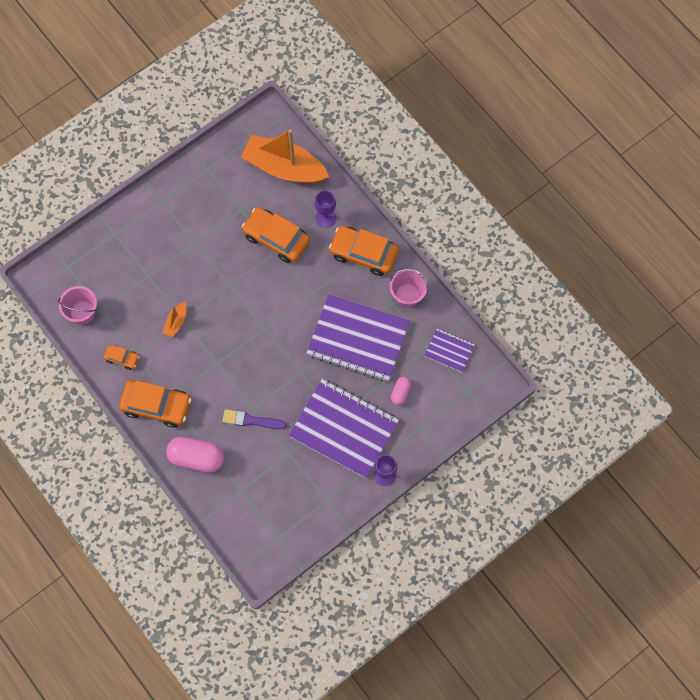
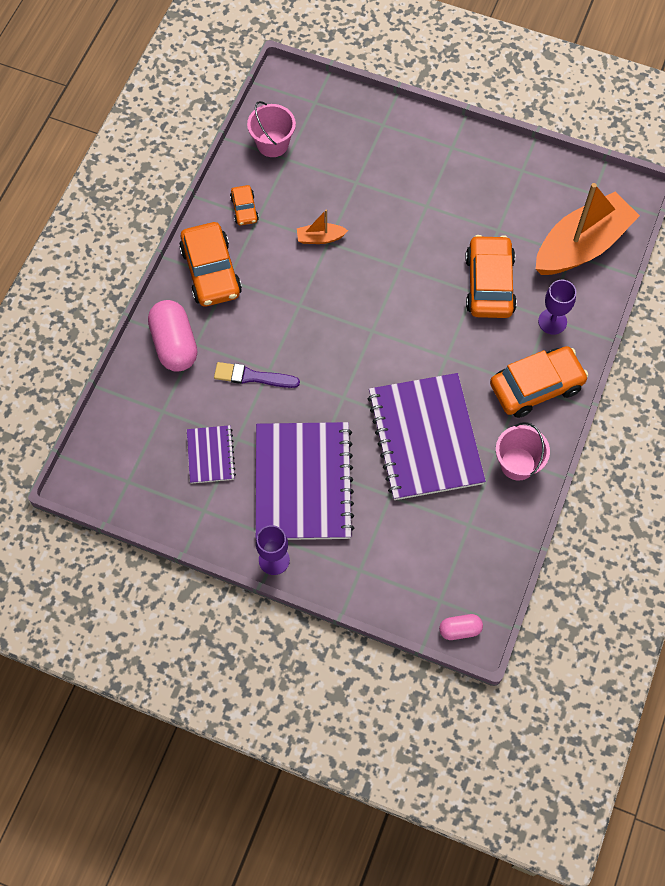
camera: 60 degrees right, 5 degrees down
purple brush [222,409,287,429] -> purple brush turned 60 degrees counterclockwise [214,362,300,388]
orange boat [241,129,329,183] -> orange boat turned 60 degrees clockwise [536,183,640,275]
orange car [329,226,399,276] -> orange car turned 75 degrees clockwise [490,346,588,418]
pink capsule [391,377,411,405] -> pink capsule moved to [439,614,483,640]
purple notebook [424,329,475,372] -> purple notebook moved to [187,425,236,484]

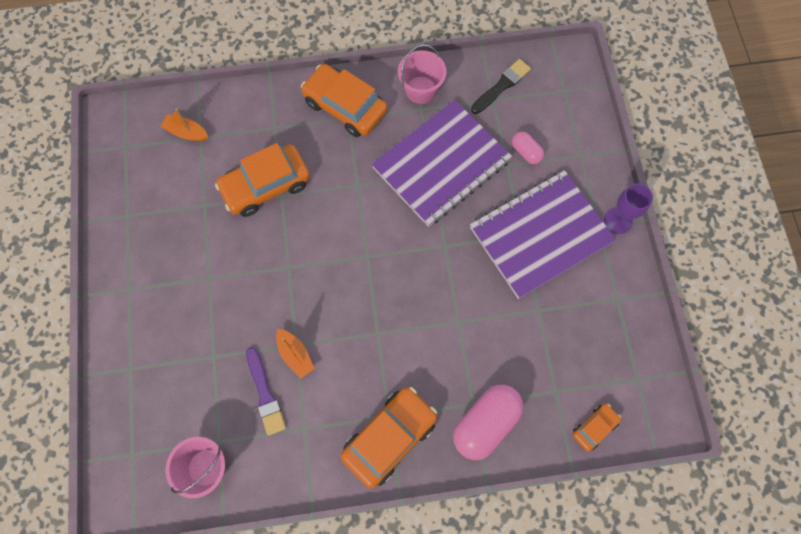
camera: 120 degrees left, 5 degrees up
purple notebook [187,425,236,484] -> none
purple brush [214,362,300,388] -> purple brush moved to [246,347,286,436]
orange car [230,185,259,225] -> orange car moved to [573,404,621,451]
pink capsule [439,614,483,640] -> pink capsule moved to [512,132,544,164]
orange boat [536,183,640,275] -> orange boat [160,108,208,141], size x0.42
purple goblet [538,280,576,335] -> none
none -> black brush [471,59,531,114]

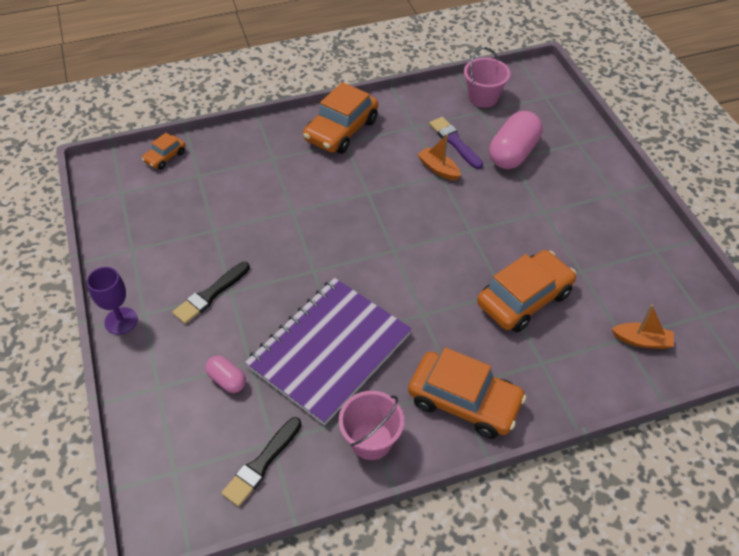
camera: 170 degrees right, 20 degrees down
pink capsule [453,385,524,460] -> pink capsule moved to [489,111,543,169]
purple notebook [470,170,616,299] -> black brush [172,262,250,324]

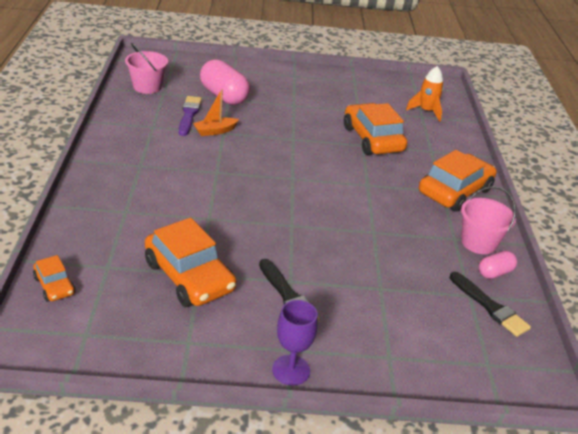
camera: 75 degrees left, 15 degrees down
pink capsule [205,355,246,393] -> pink capsule moved to [479,251,517,279]
purple notebook [245,278,412,425] -> none
orange car [303,82,378,154] -> orange car moved to [145,218,237,307]
purple brush [429,117,483,169] -> purple brush turned 105 degrees clockwise [178,96,202,136]
orange boat [612,304,674,349] -> orange rocket [406,66,444,122]

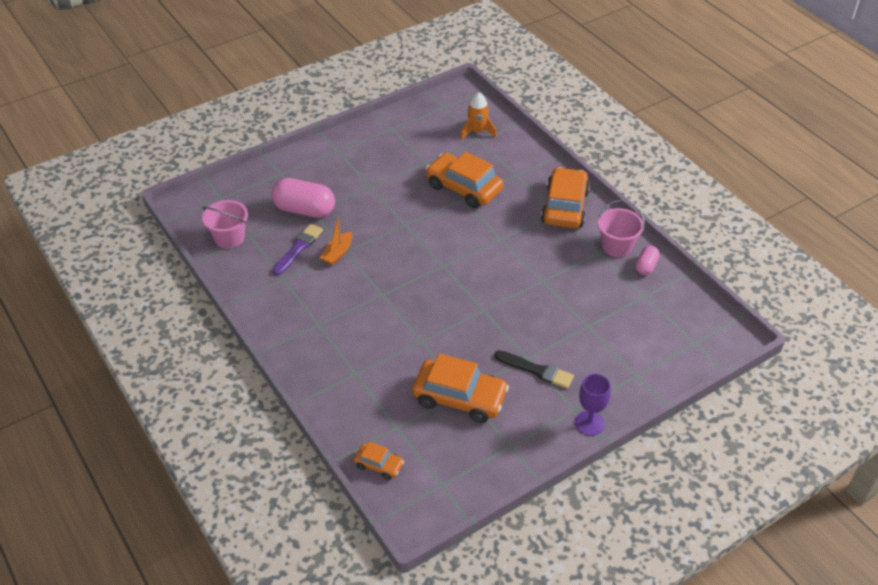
camera: 30 degrees left, 10 degrees up
purple brush [178,96,202,136] -> purple brush turned 60 degrees clockwise [273,224,323,275]
black brush [450,272,531,337] -> none

